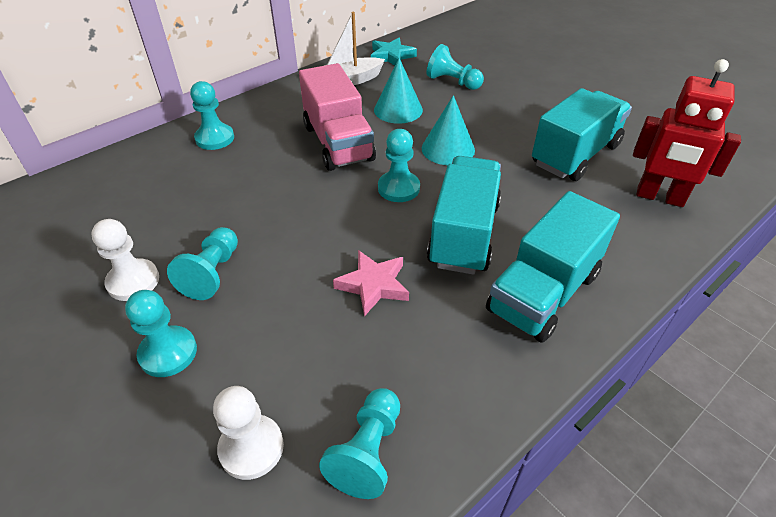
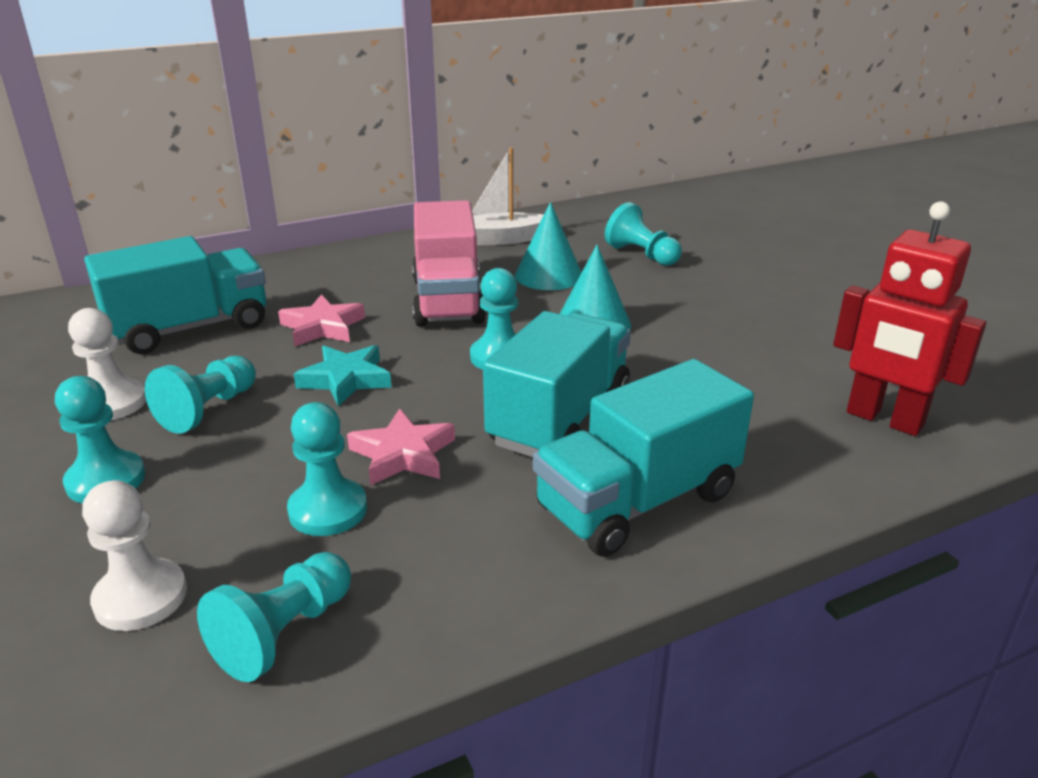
camera: 15 degrees right, 15 degrees down
turquoise pawn [190,81,234,150] -> turquoise pawn moved to [287,402,367,536]
turquoise star [371,37,417,65] -> turquoise star moved to [294,345,392,406]
turquoise truck [532,88,632,181] -> turquoise truck moved to [84,236,266,354]
none -> pink star [278,294,365,346]

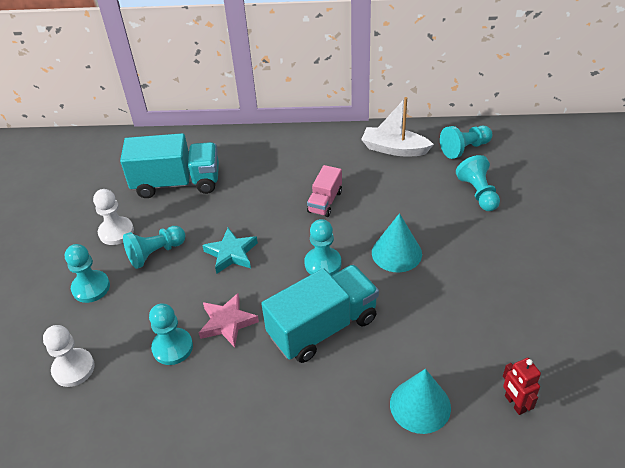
camera: 30 degrees right, 15 degrees up
turquoise pawn [197,552,351,682] -> turquoise pawn moved to [440,125,492,159]
pink star [278,294,365,346] -> none
pink truck [412,200,486,327] -> pink truck [307,165,342,217], size x0.53
turquoise cone [515,202,582,290] -> turquoise cone moved to [390,369,451,434]
turquoise truck [533,359,754,557] -> none
red robot [833,201,986,436] -> red robot [503,358,541,415], size x0.52

